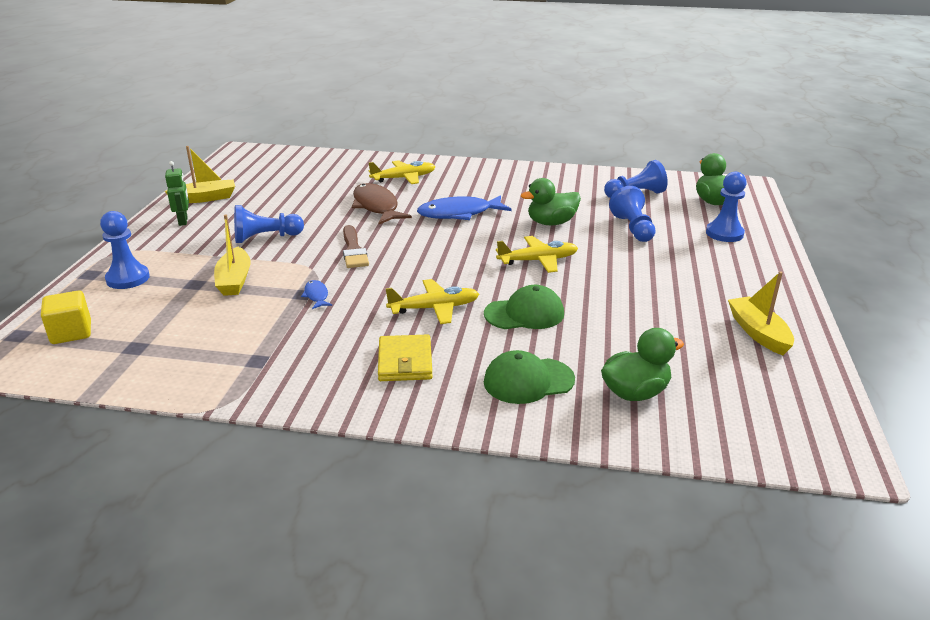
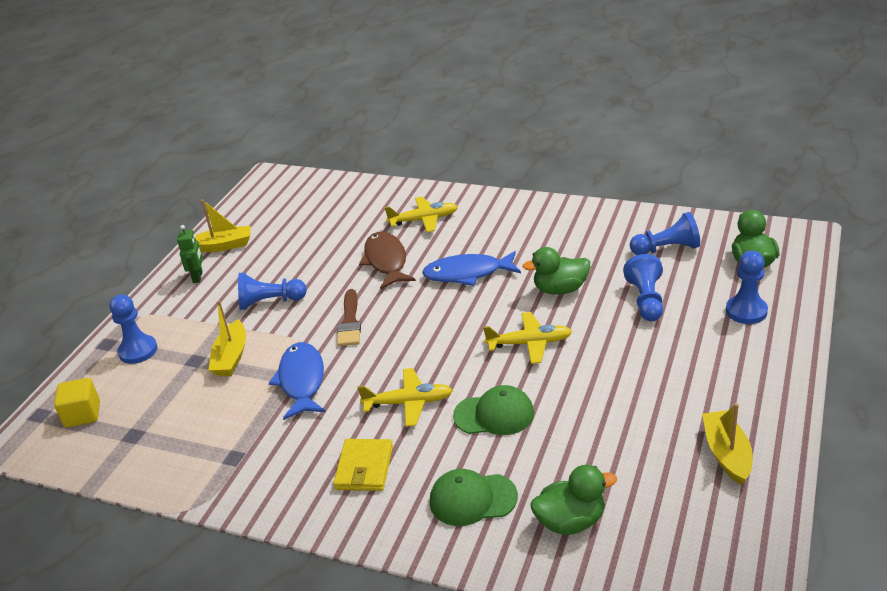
camera: 15 degrees right, 5 degrees up
blue fish [301,280,332,309] -> blue fish [269,342,326,420], size x2.13

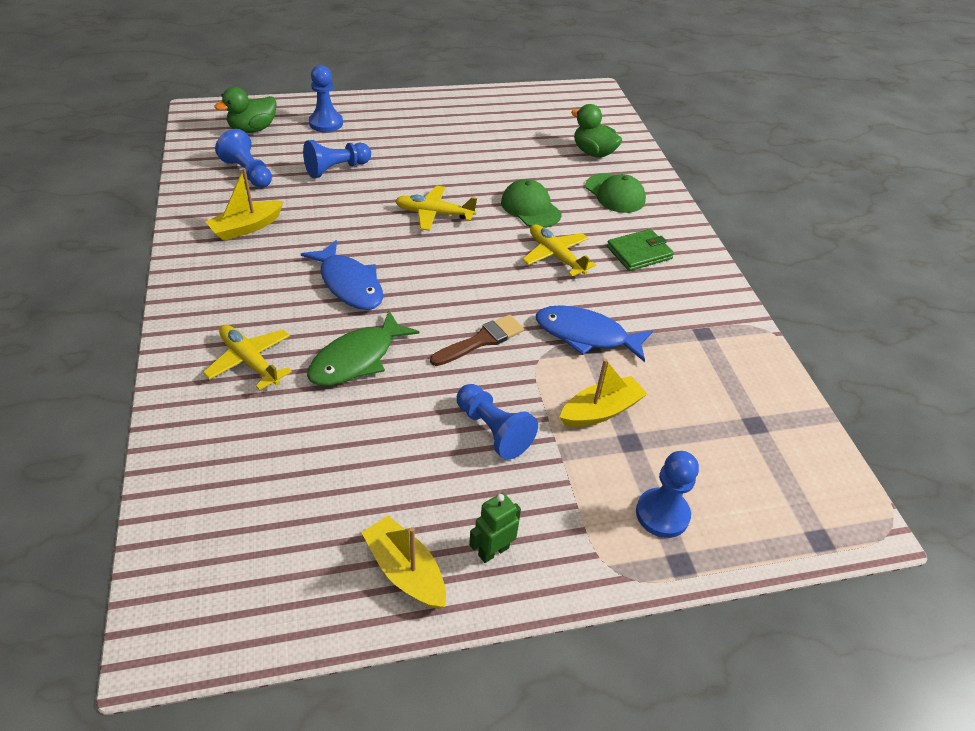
camera: 130 degrees left, 10 degrees up
yellow cube [54,378,100,428] -> none
blue fish [269,342,326,420] -> blue fish turned 60 degrees clockwise [536,305,653,362]
yellow wallet [333,439,393,491] -> green wallet [607,229,674,271]
brown fish [359,232,416,289] -> green fish [307,310,419,386]
yellow plane [483,312,572,364] -> yellow plane turned 45 degrees counterclockwise [395,186,477,231]
green duck [523,247,590,295] -> none
yellow boat [702,403,753,485] -> yellow boat moved to [205,168,284,241]

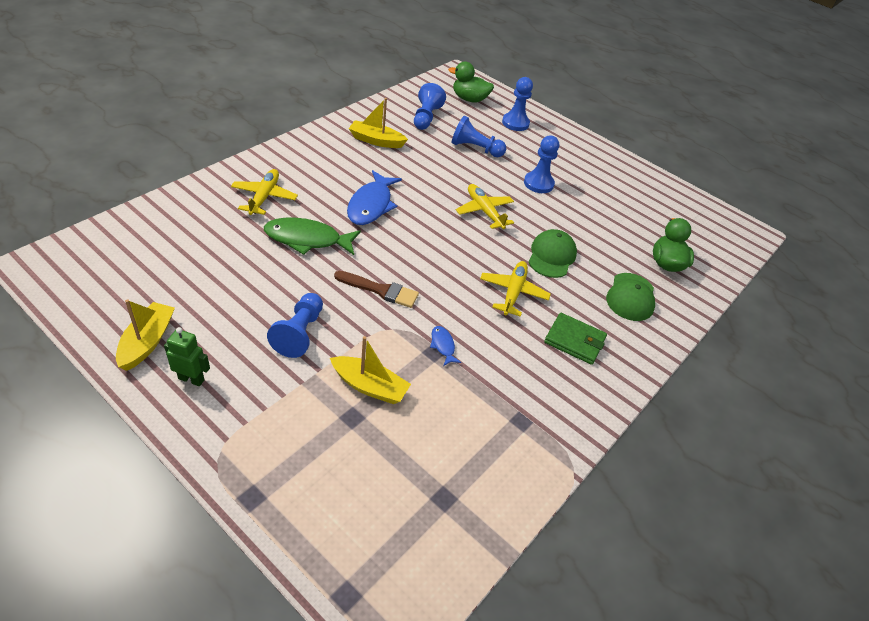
camera: 50 degrees right, 0 degrees up
blue fish [536,305,653,362] -> blue fish [430,326,461,366], size x0.47
blue pawn [636,451,699,538] -> blue pawn moved to [524,136,559,193]

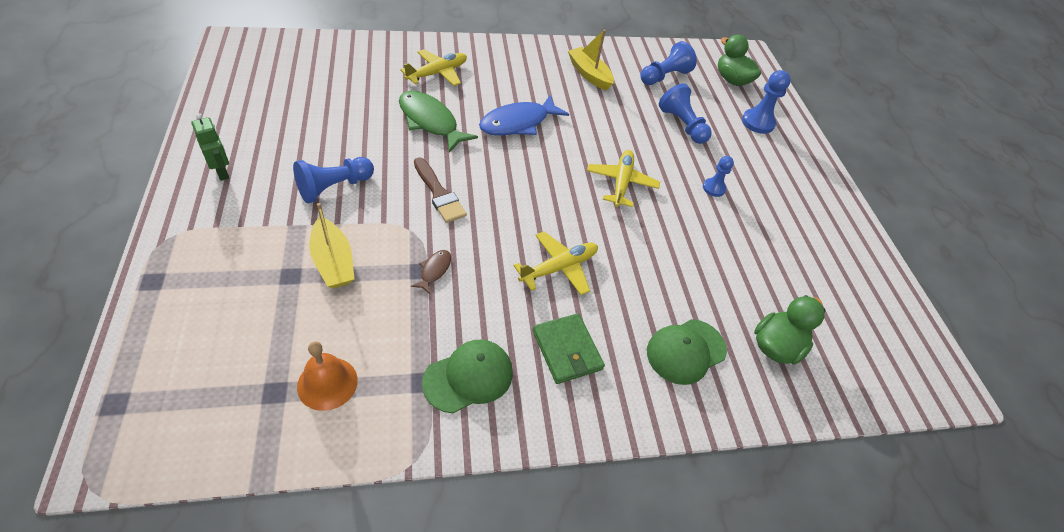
camera: 40 degrees right, 5 degrees up
yellow boat [116,299,175,371] -> none
blue fish [430,326,461,366] -> brown fish [411,250,451,294]
blue pawn [524,136,559,193] -> blue pawn [703,156,734,197], size x0.62
green cap [528,229,577,278] -> green cap moved to [422,340,513,413]
none -> orange bell [297,341,358,411]

